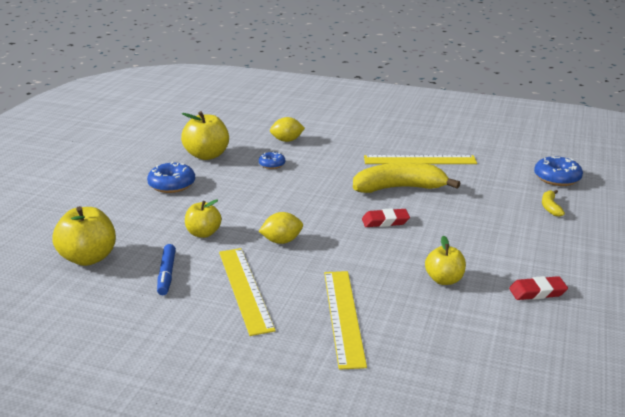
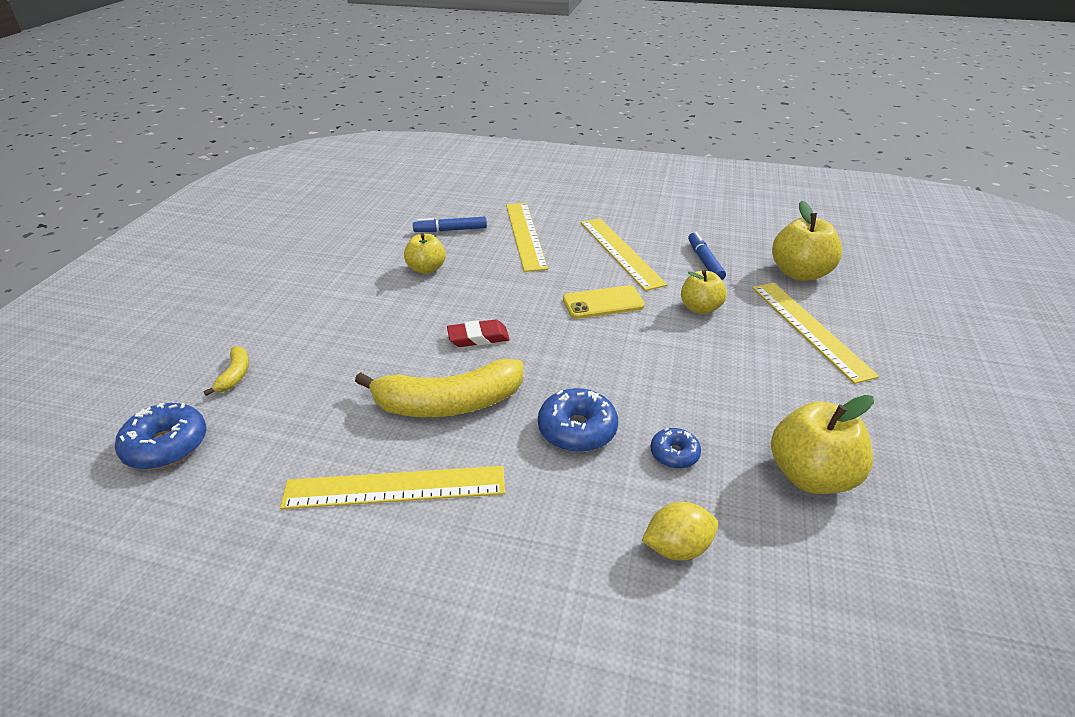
camera: 175 degrees right, 10 degrees up
blue donut [147,162,195,193] -> blue donut moved to [538,388,618,452]
yellow lemon [259,212,303,244] -> yellow phone [563,285,645,319]
red eraser [509,276,568,300] -> none
none -> blue marker [413,217,487,232]
none -> yellow ruler [752,283,879,384]

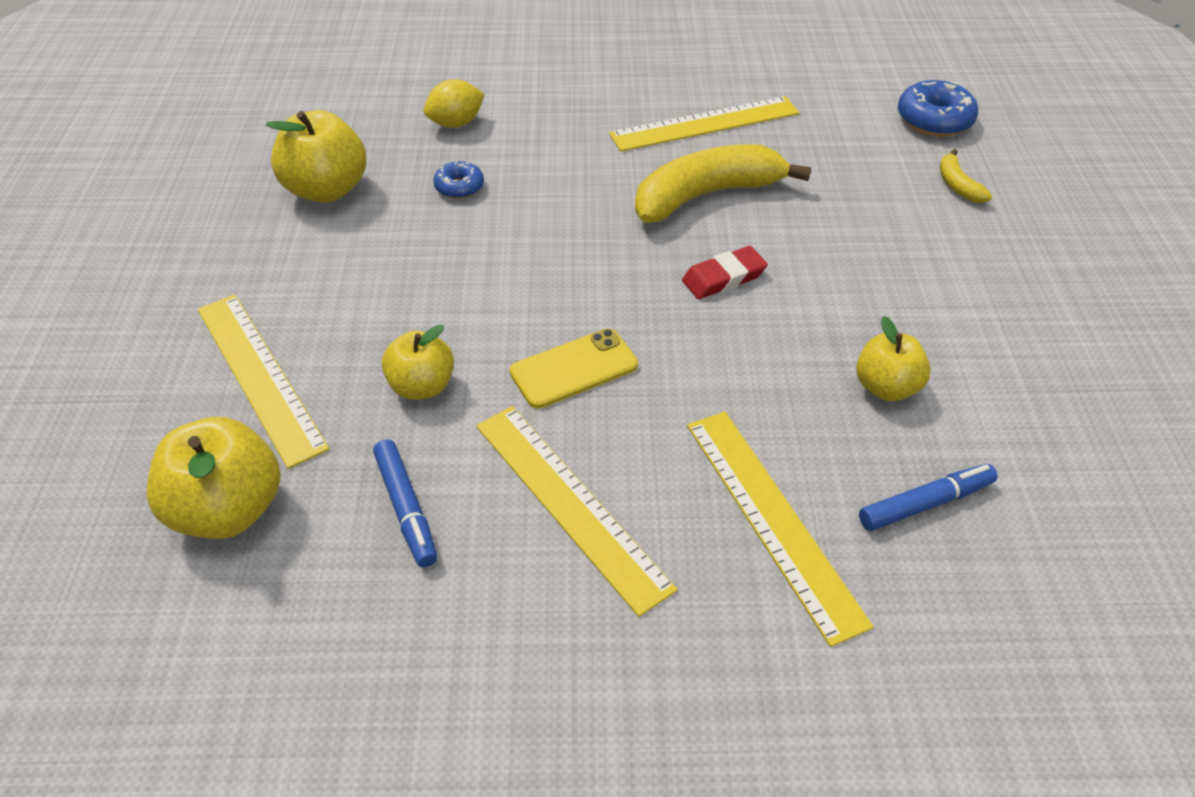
camera: 165 degrees right, 10 degrees up
blue donut [538,388,618,452] -> none

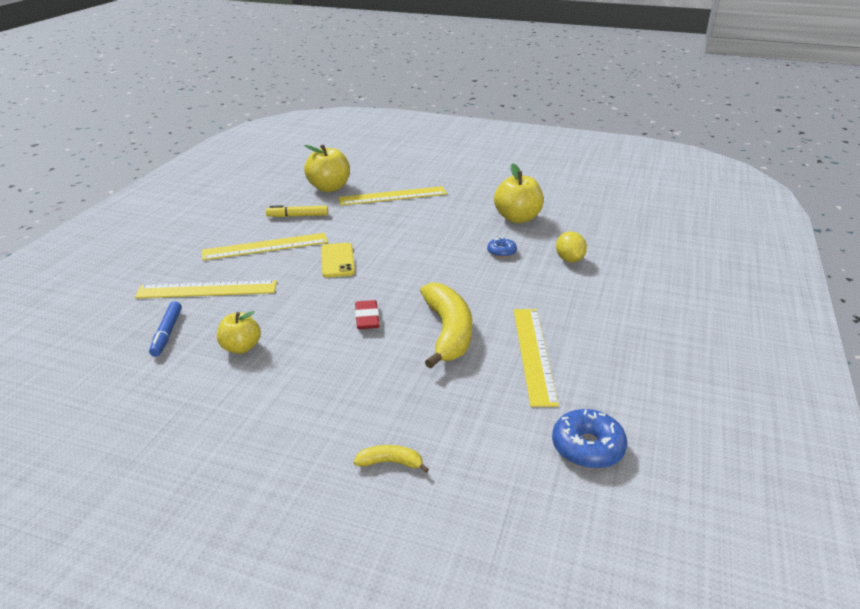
camera: 110 degrees right, 15 degrees down
blue marker [373,439,437,567] -> yellow marker [266,205,328,217]
yellow apple [382,324,454,400] -> none
blue donut [898,80,978,137] -> blue donut moved to [552,409,627,469]

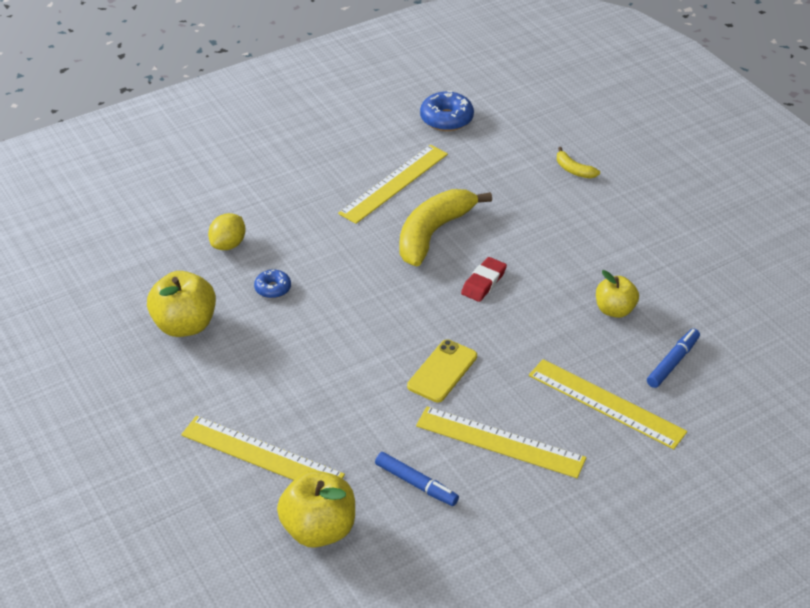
camera: 140 degrees left, 10 degrees up
yellow marker [266,205,328,217] -> blue marker [375,452,459,506]

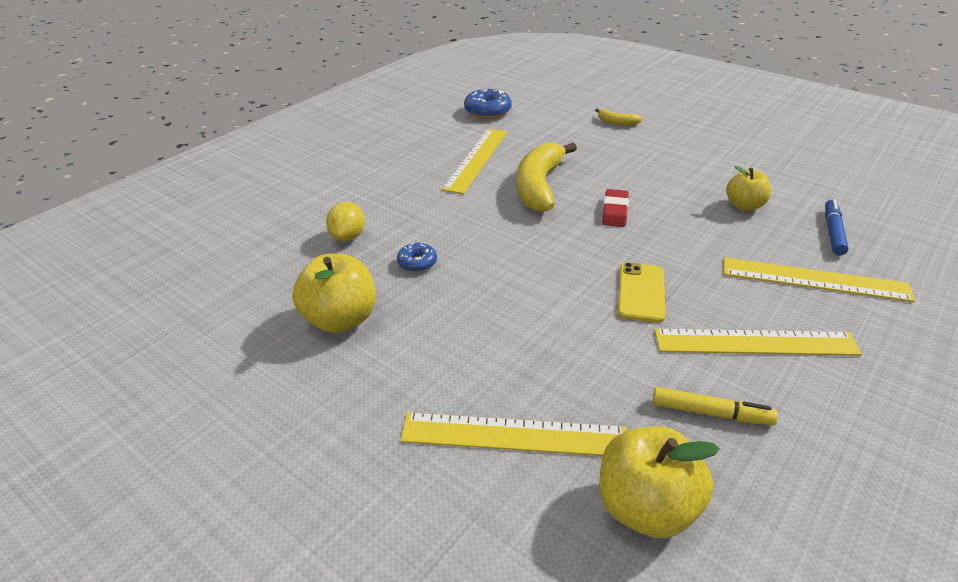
camera: 20 degrees left, 5 degrees down
blue marker [375,452,459,506] -> yellow marker [653,387,778,425]

